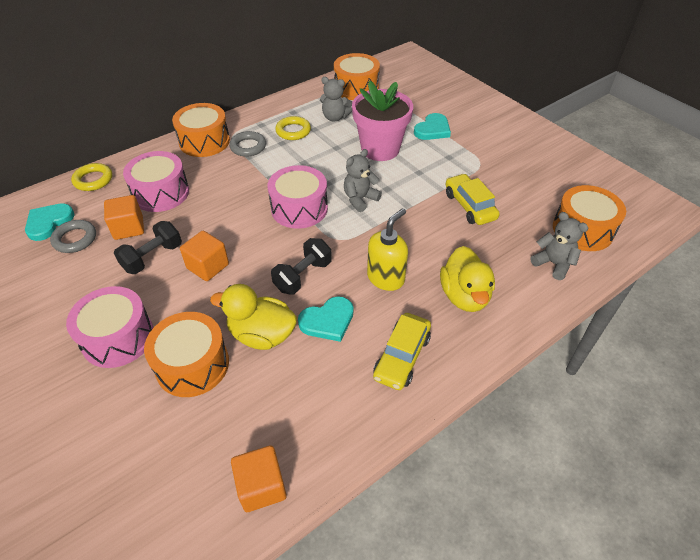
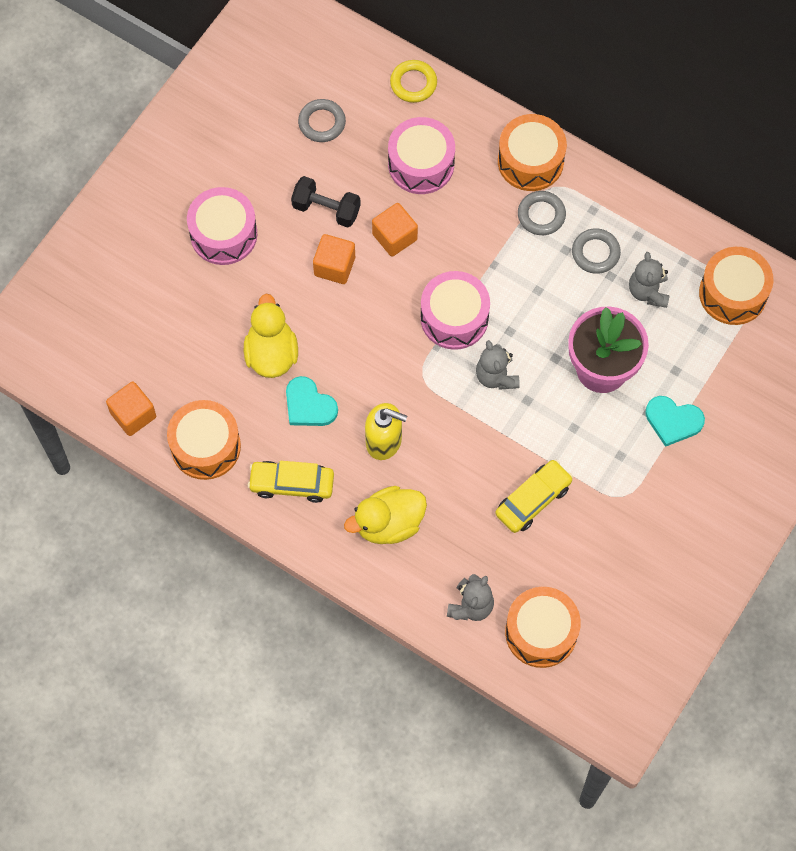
camera: 70 degrees right, 20 degrees up
turquoise heart [25,204,75,241] -> none
orange cube [104,195,144,240] -> orange cube moved to [372,203,418,257]
orange drum [144,312,229,397] -> orange drum moved to [167,400,241,480]
black dumbbell [271,238,332,295] -> none
yellow ring [275,116,311,140] -> grey ring [572,228,621,274]
grey teddy bear [344,149,382,212] -> grey teddy bear turned 135 degrees counterclockwise [476,340,520,390]

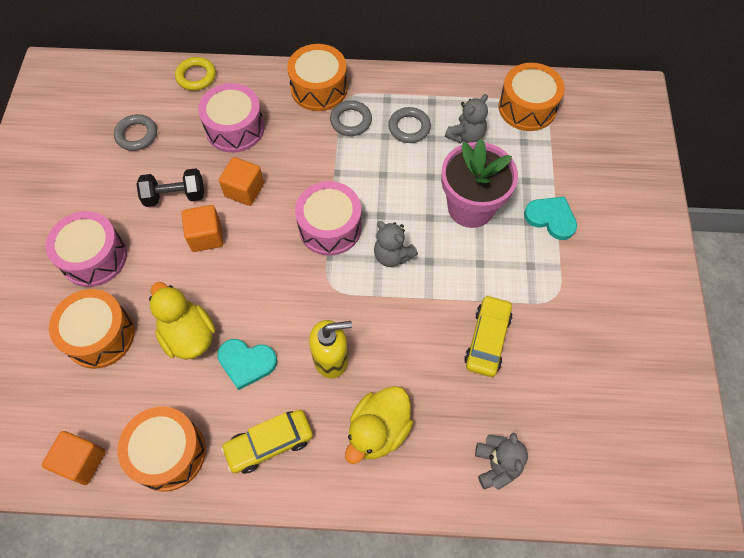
camera: 30 degrees left, 5 degrees down
orange drum [505,587,581,668] -> orange drum moved to [49,289,135,369]
grey teddy bear [629,252,670,308] -> grey teddy bear turned 105 degrees counterclockwise [445,94,488,143]
turquoise heart [645,396,705,447] -> turquoise heart turned 135 degrees counterclockwise [524,197,577,240]

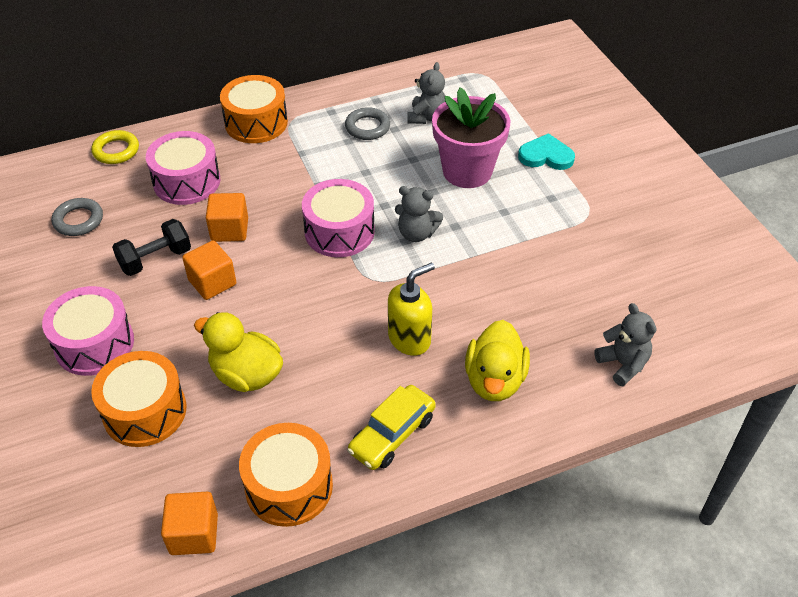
camera: 25 degrees left, 15 degrees down
turquoise heart [217,339,277,390] -> none
grey ring [330,100,372,136] -> none
yellow car [464,295,513,377] -> none
orange drum [499,63,565,131] -> none

